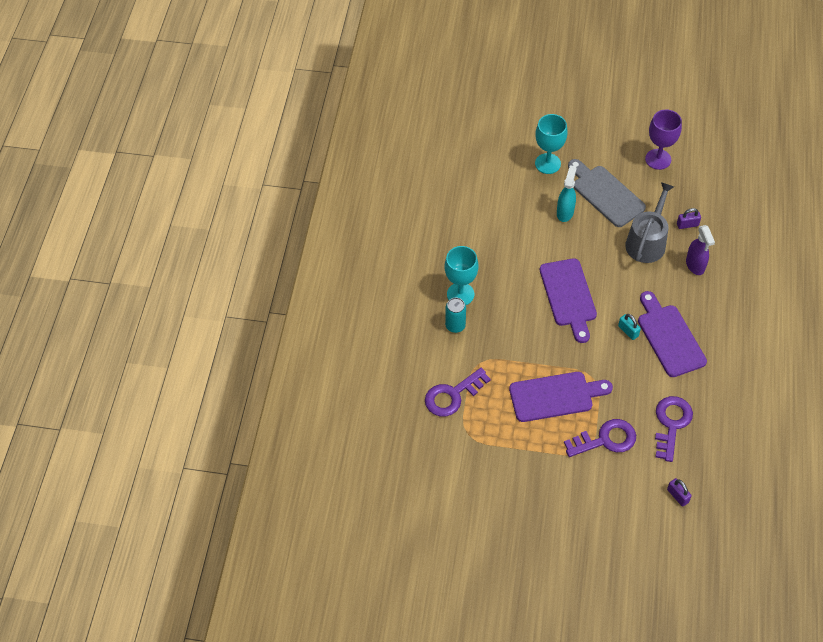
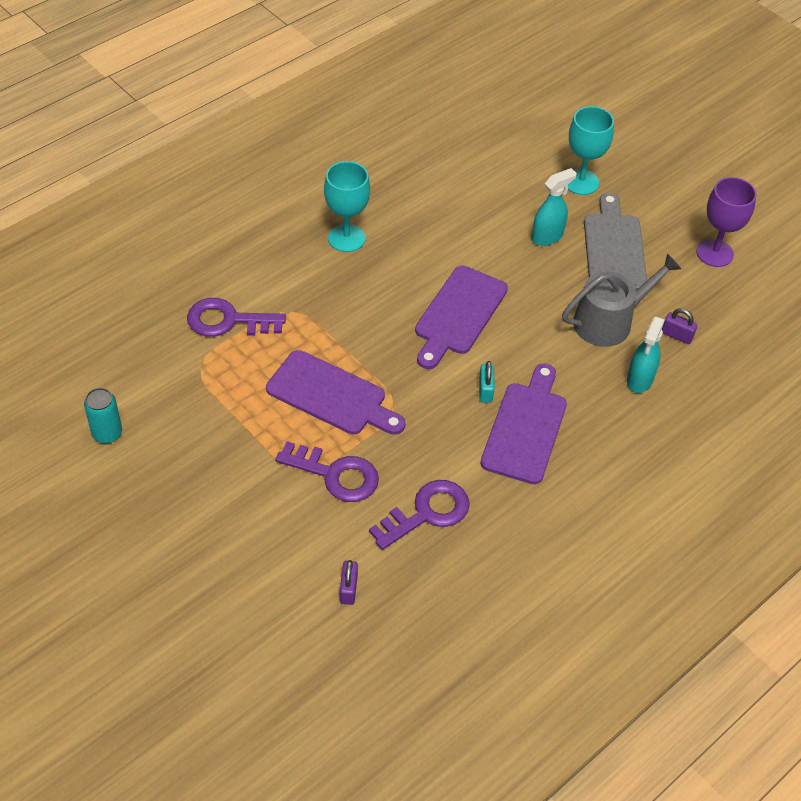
camera: 35 degrees right, 5 degrees down
turquoise can [445,298,466,333] -> turquoise can moved to [84,388,122,443]
purple spray bottle [686,225,715,275] -> turquoise spray bottle [627,317,665,393]

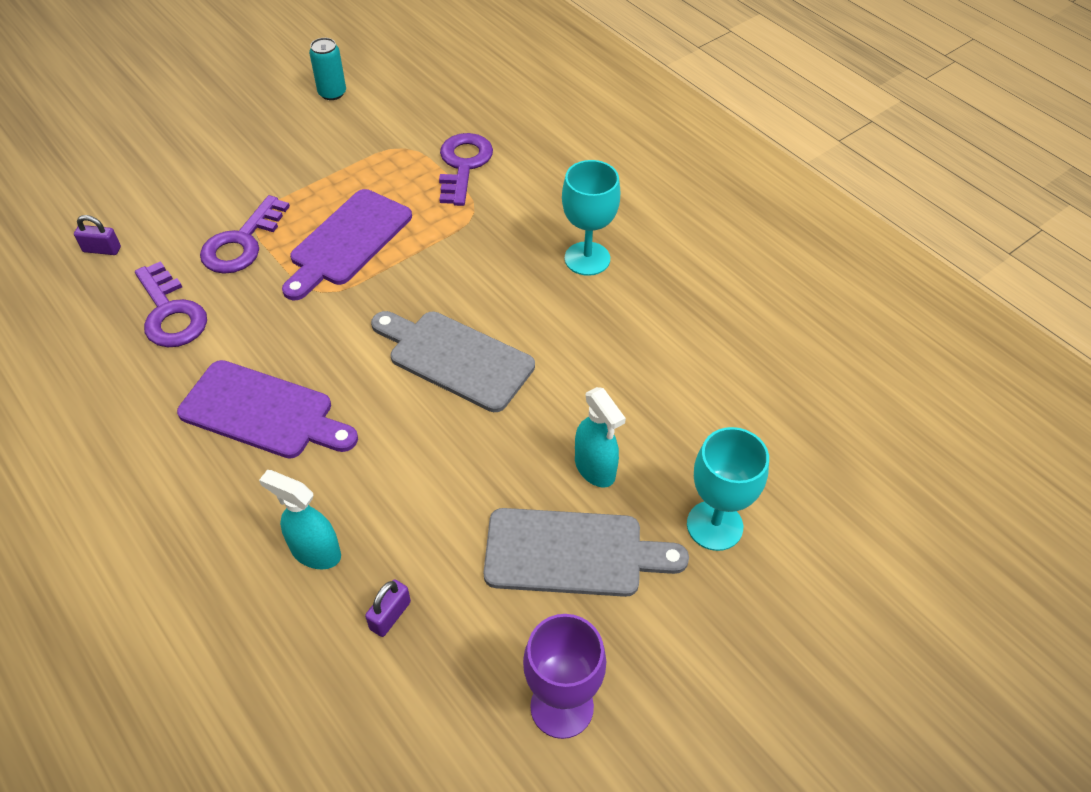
camera: 95 degrees right, 0 degrees up
purple cutting board [415,266,508,369] -> grey cutting board [371,311,535,412]
turquoise padlock [479,361,495,403] -> none
grey watering can [562,253,681,347] -> none

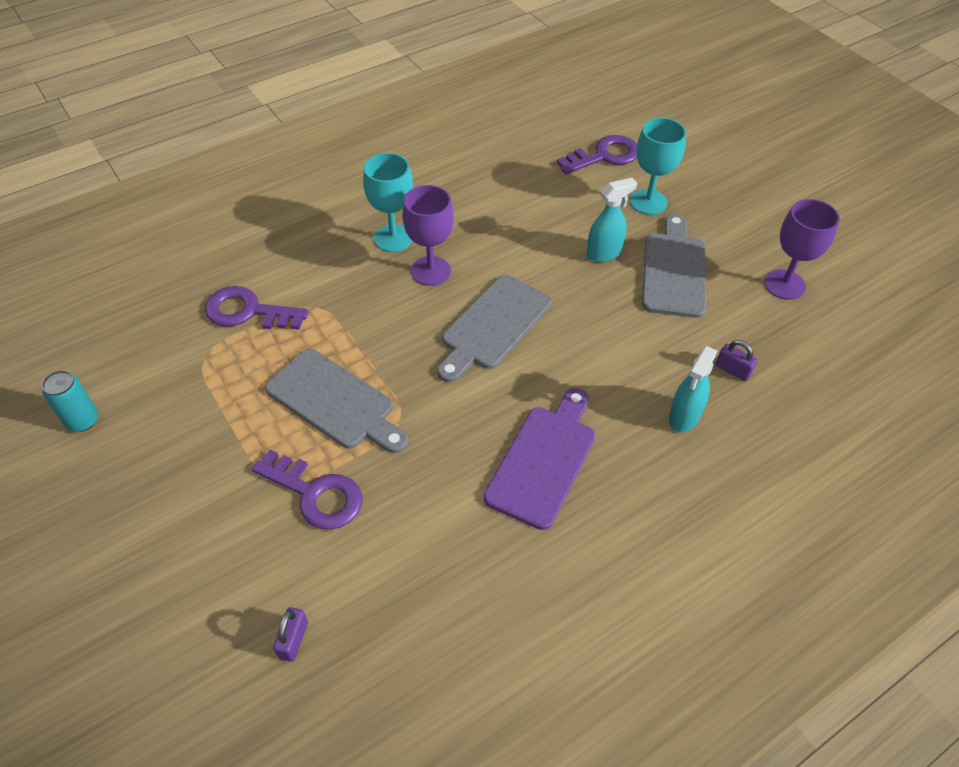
camera: 85 degrees left, 0 degrees up
purple key [135,261,207,347] -> purple key moved to [556,135,637,174]
purple cutting board [282,189,412,300] -> grey cutting board [265,349,408,453]
none -> purple goblet [402,185,454,286]

